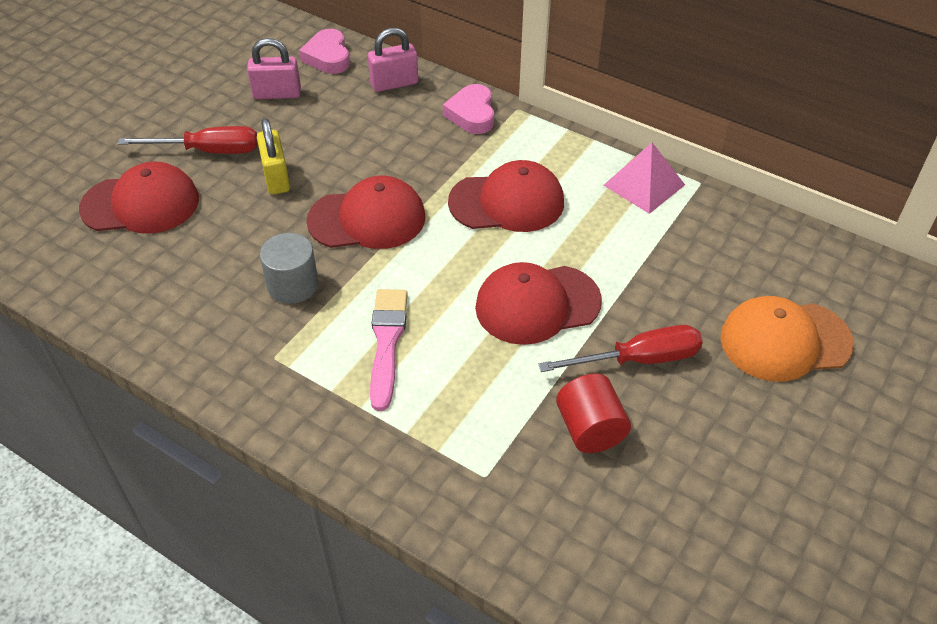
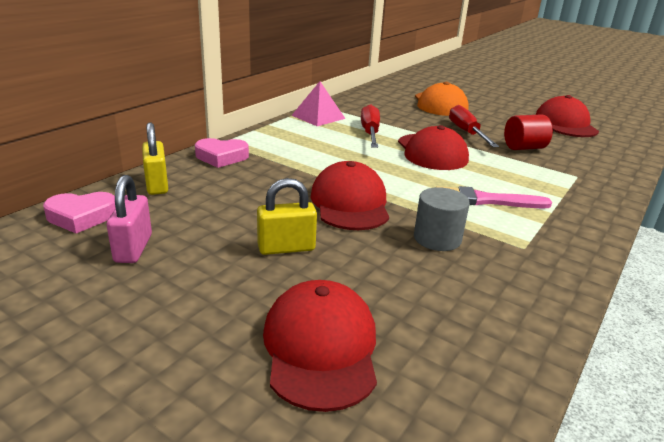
camera: 90 degrees left, 20 degrees down
red screwdriver [118,126,258,154] -> red screwdriver moved to [361,104,380,148]
pink padlock [368,28,418,92] -> yellow padlock [142,123,168,195]
red cap [448,160,564,232] -> red cap moved to [535,95,599,137]

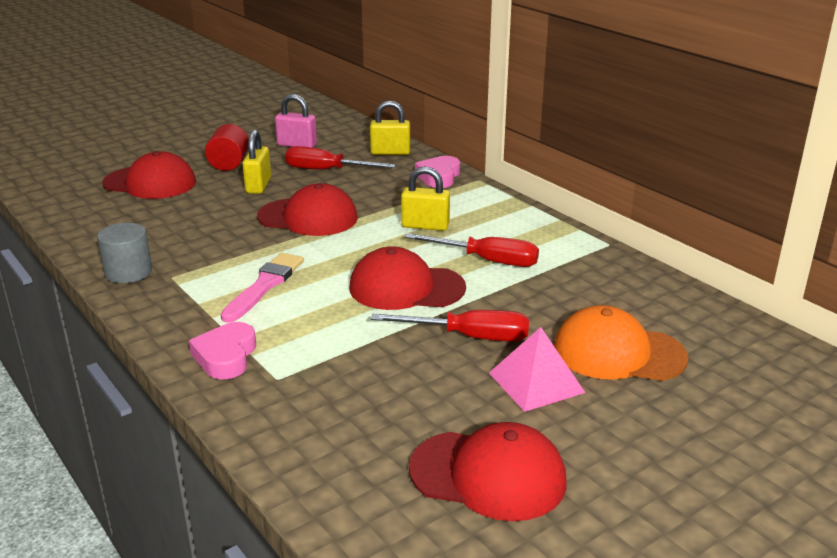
camera: 110 degrees right, 0 degrees up
pink heart [43,192,115,234] -> pink heart moved to [189,322,256,380]
pink pyramid [291,81,345,126] -> pink pyramid moved to [489,327,585,412]
grey cylinder [414,187,470,251] -> grey cylinder moved to [97,223,152,283]
red cylinder [504,114,553,150] -> red cylinder moved to [205,124,249,171]
none -> red screwdriver [285,146,396,170]
none -> yellow padlock [401,166,450,231]

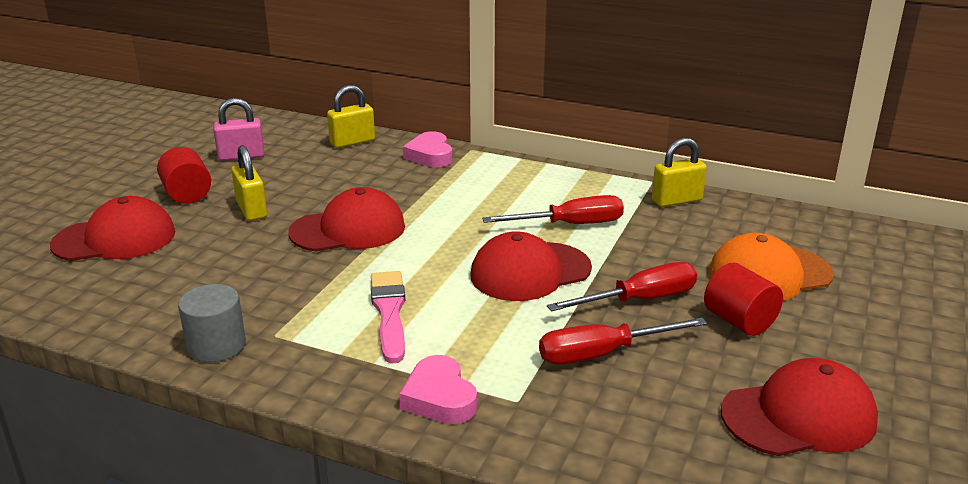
camera: 30 degrees left, 0 degrees up
red screwdriver [285,146,396,170] -> red screwdriver moved to [539,318,707,364]
yellow padlock [401,166,450,231] -> yellow padlock moved to [652,138,707,207]
pink pyramid [489,327,585,412] -> red cylinder [704,263,783,336]

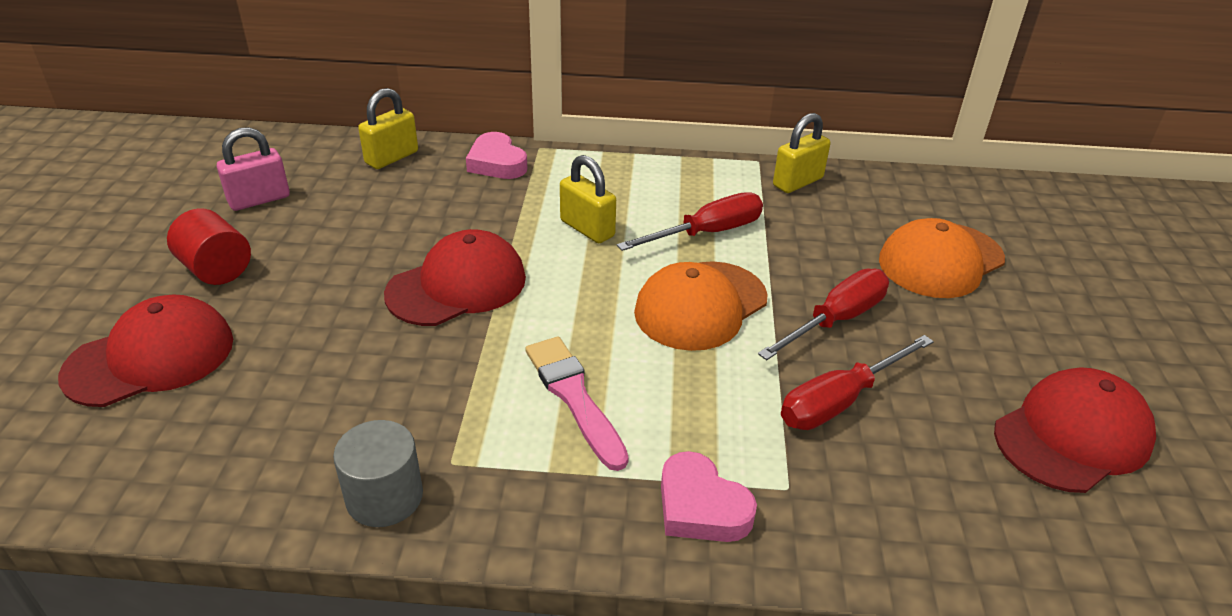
camera: 20 degrees left, 10 degrees up
yellow padlock [232,145,267,221] -> yellow padlock moved to [560,155,616,243]
red cap [470,231,592,301] -> orange cap [634,261,768,351]
red cylinder [704,263,783,336] -> none

